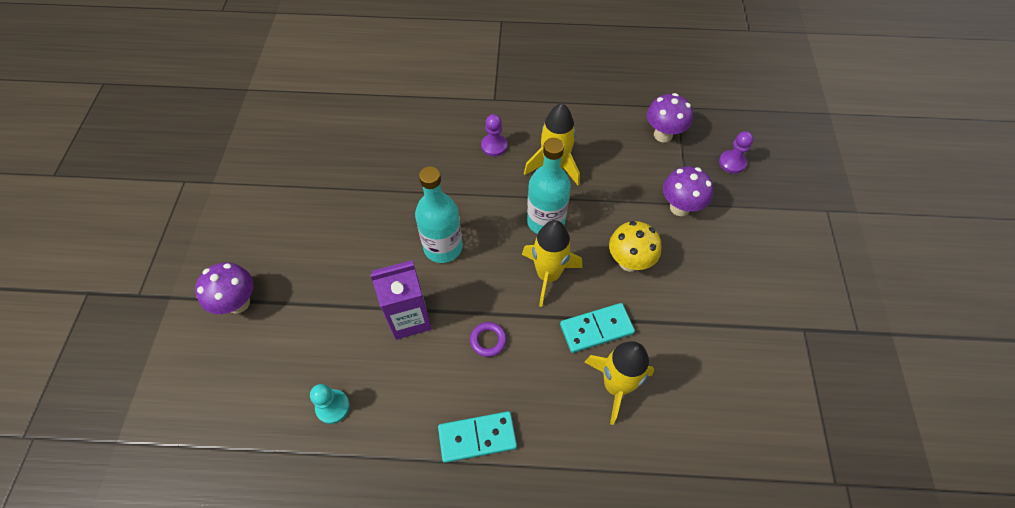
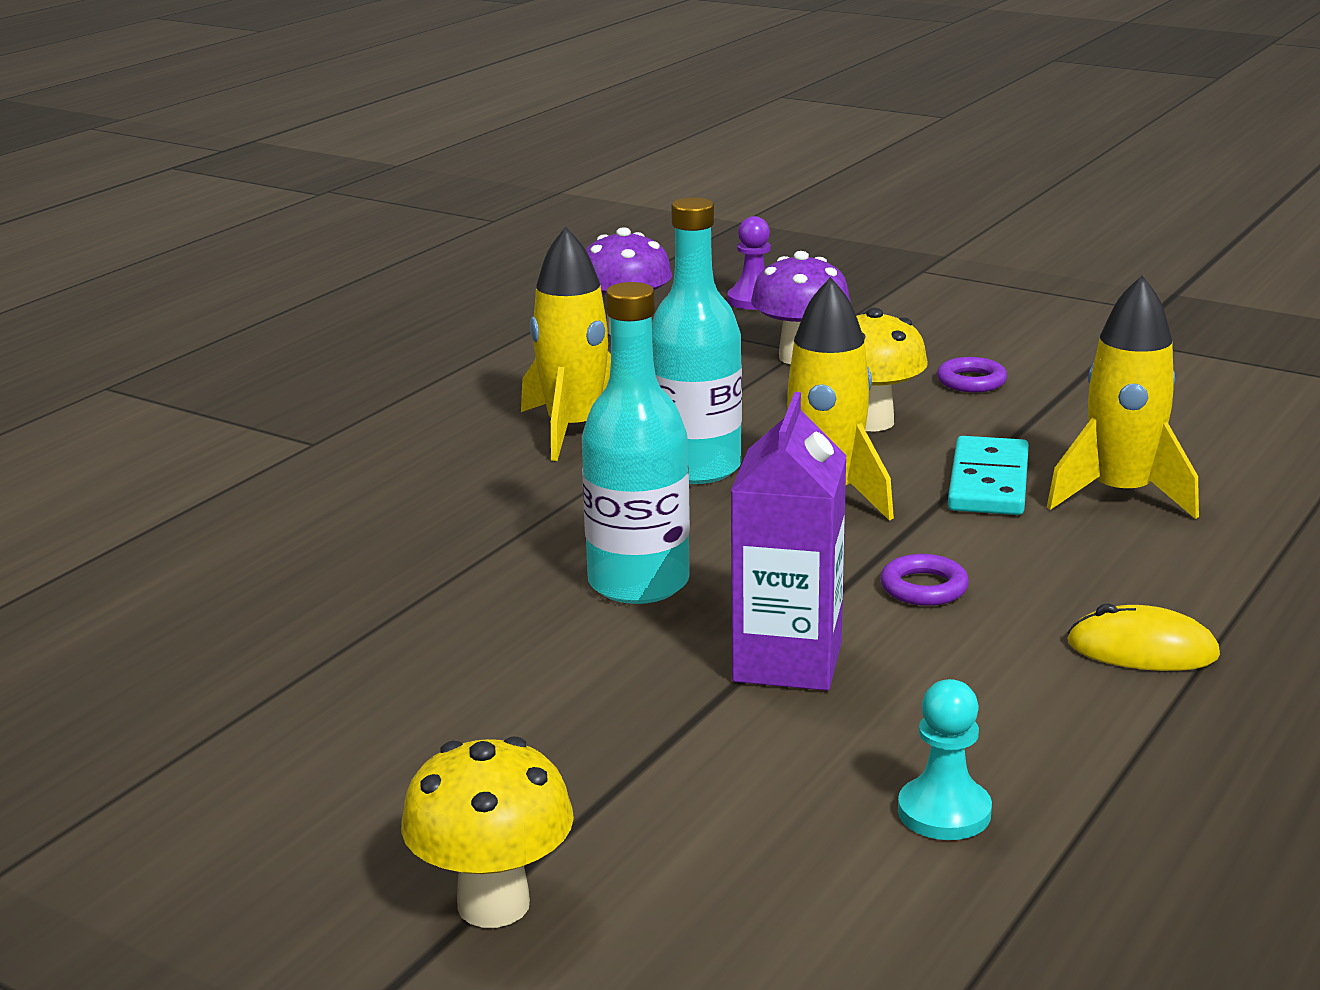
camera: 60 degrees left, 35 degrees down
purple mushroom [195,262,253,314] -> yellow mushroom [401,736,574,928]
turquoise domino [438,411,517,463] -> yellow mouse [1067,603,1220,671]
purple pawn [481,114,507,156] -> none
none -> purple ring [937,357,1007,392]

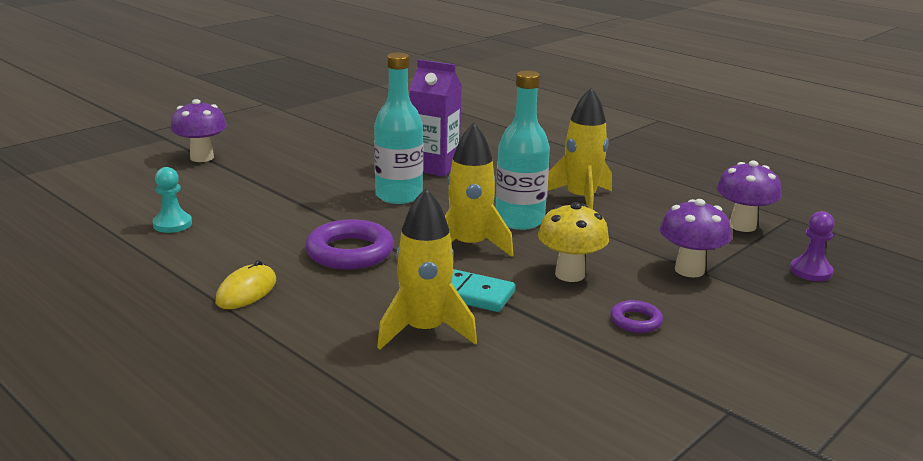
camera: 100 degrees right, 0 degrees up
yellow mushroom [401,736,574,928] -> purple mushroom [170,99,227,162]
purple carton [731,392,846,691] -> purple carton moved to [409,59,462,177]
purple ring [880,554,969,606] -> purple ring [306,219,394,270], size x1.91

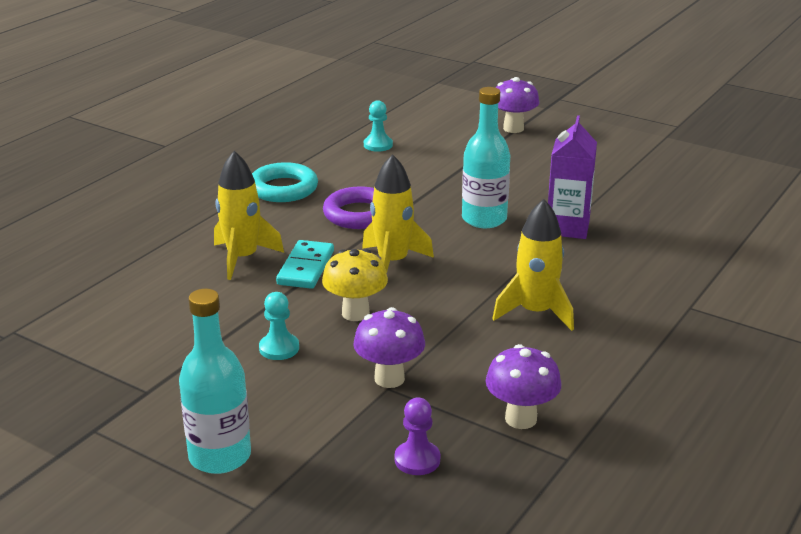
camera: 80 degrees right, 5 degrees up
yellow mouse [215,260,276,309] -> turquoise ring [252,162,318,202]
turquoise bottle [496,71,550,230] -> turquoise bottle moved to [179,289,251,474]
purple ring [610,300,663,333] -> turquoise pawn [259,292,299,360]

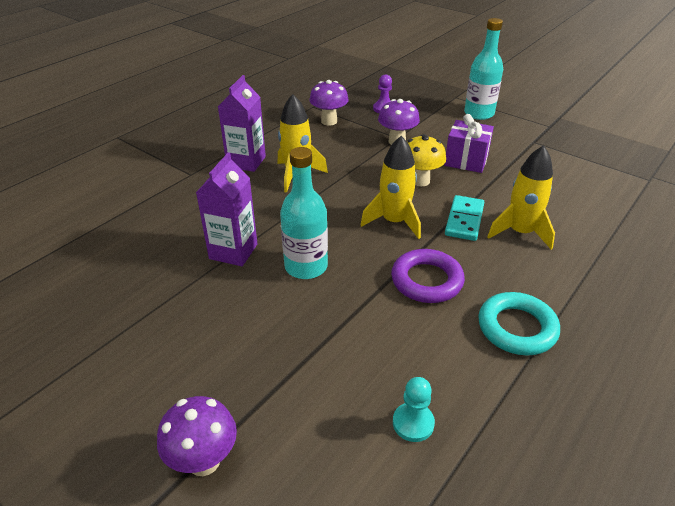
camera: 175 degrees left, 10 degrees up
turquoise pawn [259,292,299,360] -> purple gift [444,114,494,173]
none -> purple carton [218,75,266,172]

